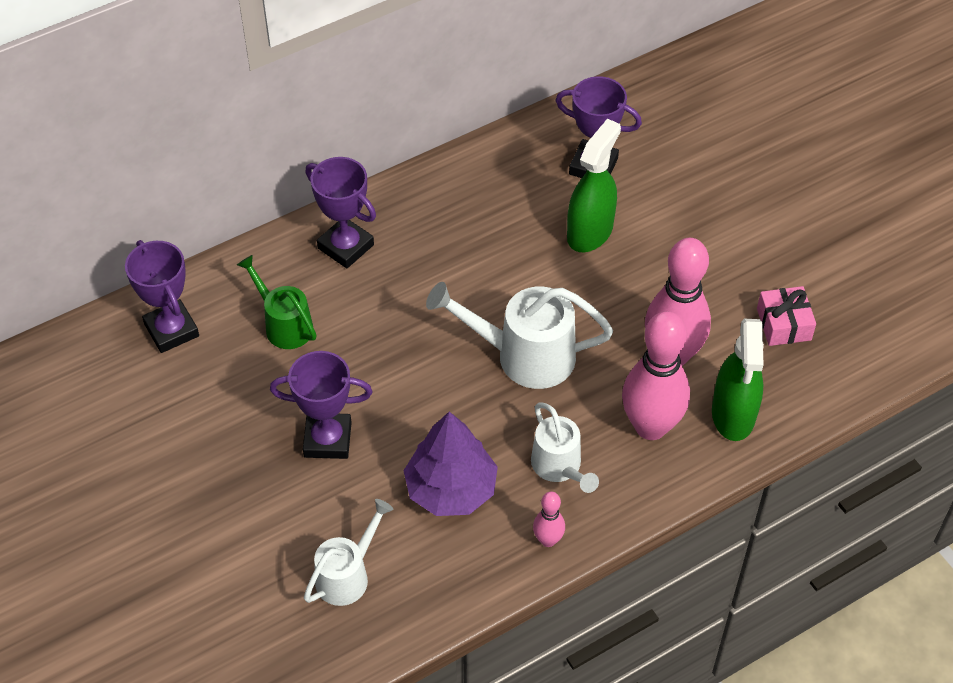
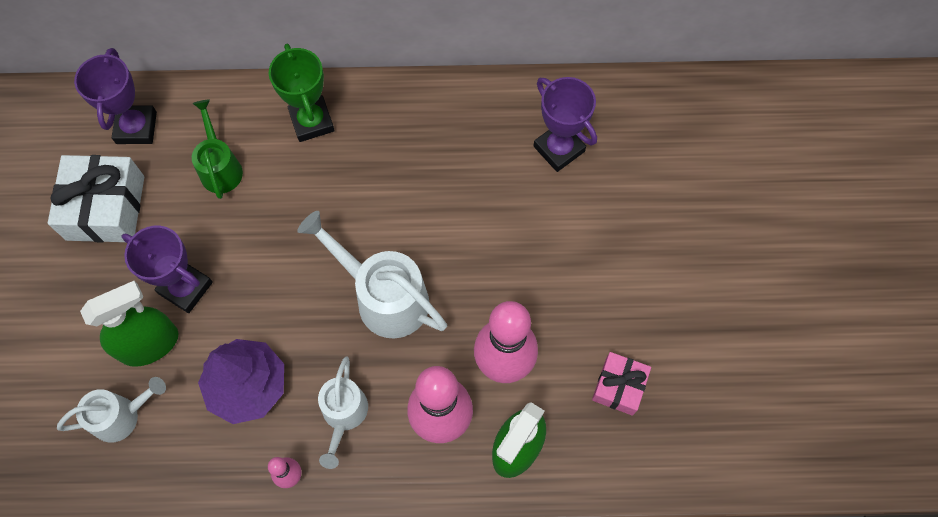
camera: 30 degrees right, 15 degrees up
purple trophy [305,157,376,268] -> green trophy [269,44,335,142]
green spray bottle [567,119,621,252] -> green spray bottle moved to [80,281,178,367]
none -> white gift [48,155,144,243]

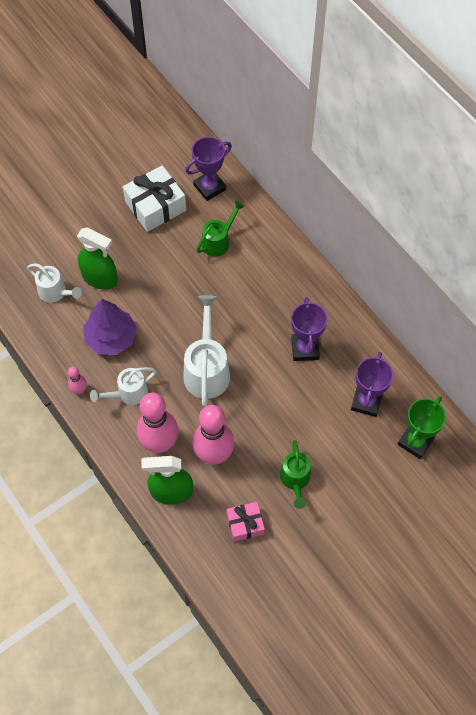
camera: 55 degrees right, 5 degrees down
purple trophy [122,226,213,313] -> purple trophy moved to [291,297,328,361]
green trophy [269,44,335,142] -> green trophy moved to [397,396,446,459]
none -> green watering can [280,440,311,509]

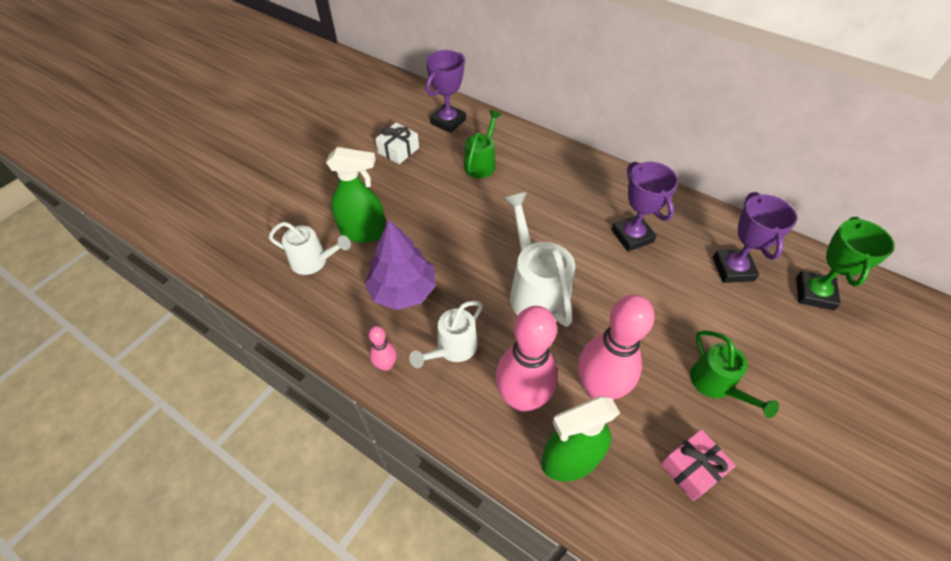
camera: 20 degrees left, 10 degrees down
white gift [123,165,186,232] -> white gift [375,123,419,164], size x0.59

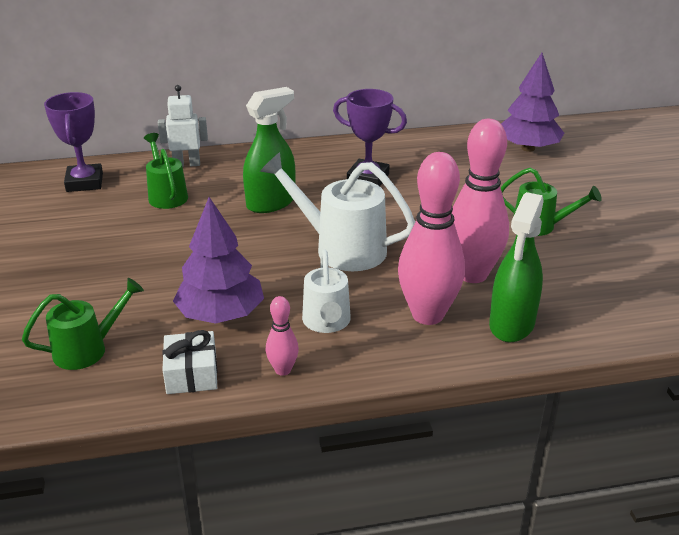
camera: 45 degrees left, 20 degrees down
white watering can [269,222,351,275] -> green watering can [22,278,144,370]
green spray bottle [326,147,386,243] -> green spray bottle moved to [243,87,296,213]
white gift [375,123,419,164] -> white gift moved to [162,330,217,394]
pink gift [661,429,736,501] -> none
purple trophy [713,192,797,283] -> none
green trophy [796,217,895,310] -> purple tree [501,53,564,152]
none -> white robot [158,85,208,167]

